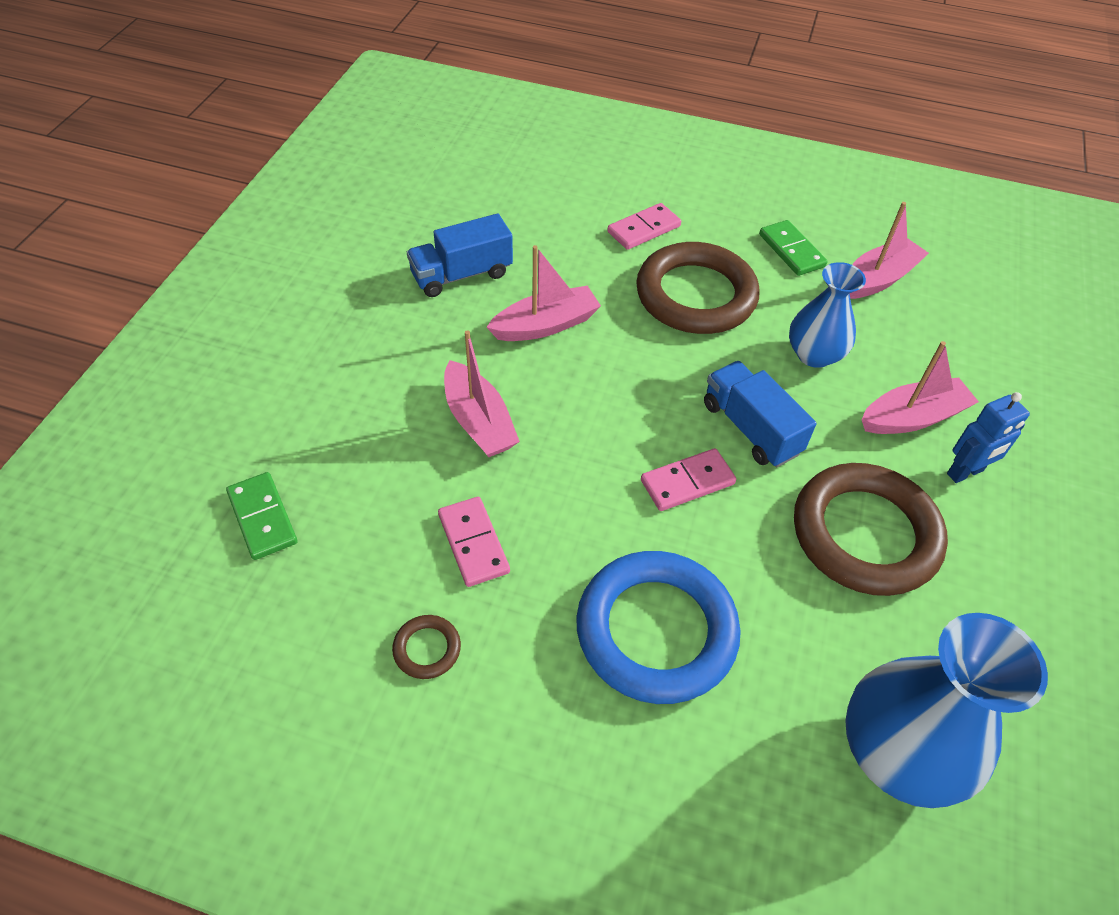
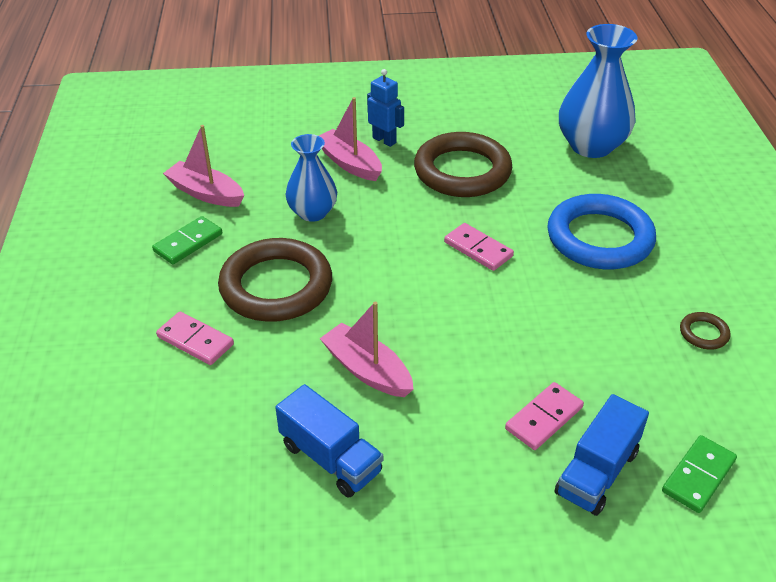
camera: 110 degrees left, 10 degrees down
pink domino [438,497,510,587] -> pink domino moved to [505,382,584,450]
pink boat [444,330,520,457] -> none
blue truck [704,361,817,467] -> blue truck moved to [555,394,649,516]

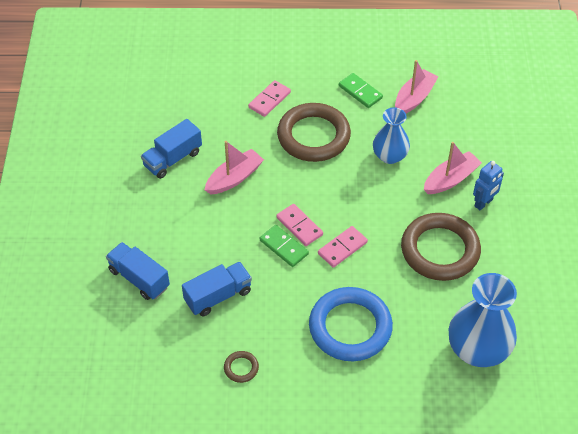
camera: 95 degrees right, 10 degrees up
pink domino [505,382,584,450] -> pink domino moved to [276,204,323,246]
green domino [662,435,737,513] -> green domino moved to [260,225,309,267]
none -> blue truck [182,262,252,316]

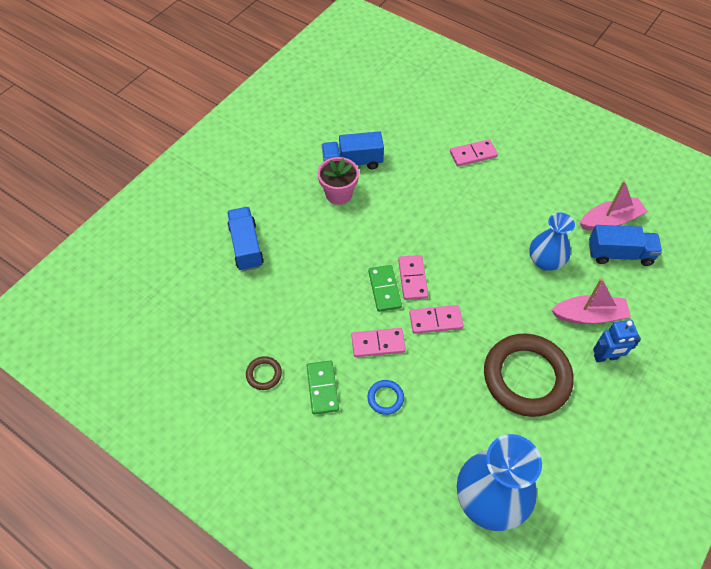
camera: 35 degrees right, 5 degrees up
blue truck [182,262,252,316] -> blue truck moved to [589,225,662,266]
pink boat [205,141,264,195] -> none
brown ring [277,103,351,162] -> none
blue ring [309,287,393,361] -> blue ring [367,380,404,415], size x0.41
green domino [339,73,383,108] -> green domino moved to [306,360,339,414]
none -> pink flower pot [317,157,359,205]
none -> pink domino [351,328,406,357]

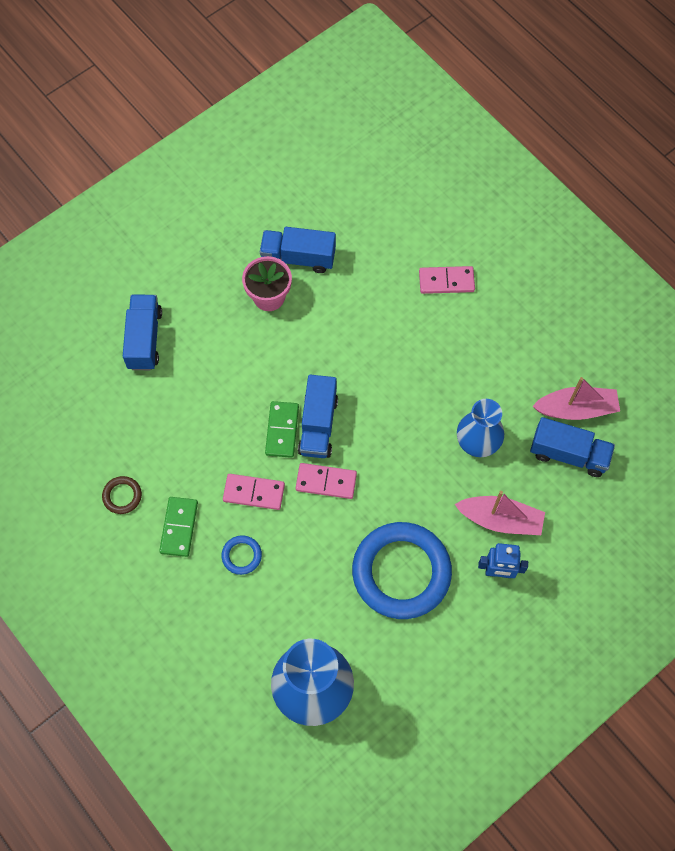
camera: 15 degrees right, 10 degrees up
pink domino [398,255,428,300] -> blue truck [298,375,338,458]
brown ring [484,333,574,417] -> blue ring [352,522,452,619]

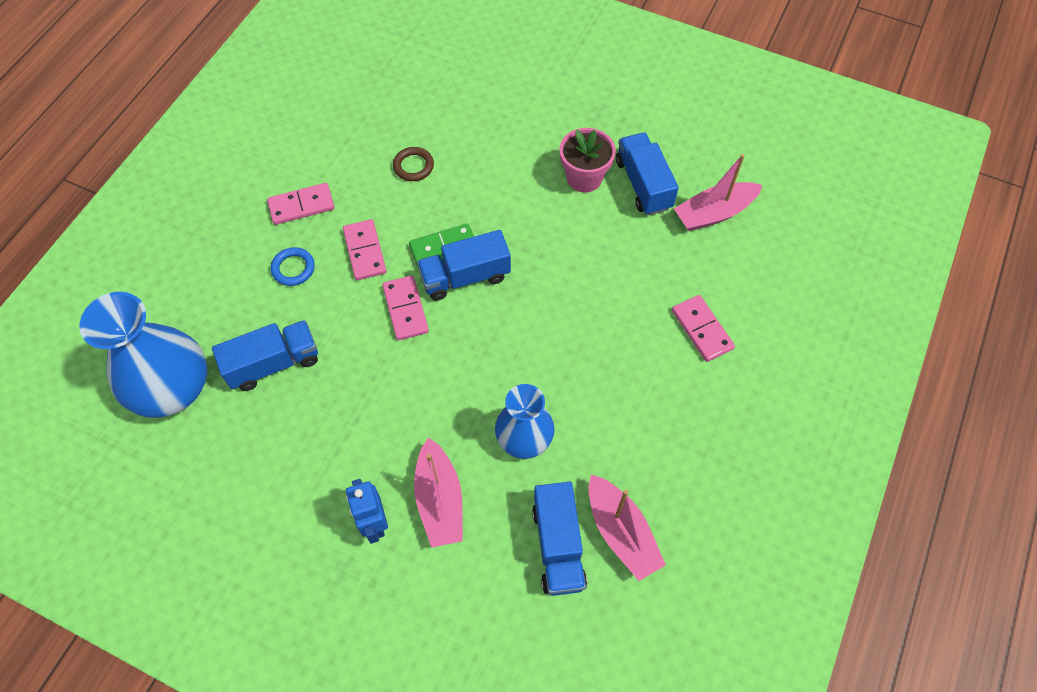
camera: 65 degrees right, 5 degrees down
brown ring [102,476,142,514] -> brown ring moved to [393,147,434,181]
blue truck [123,295,162,370] -> blue truck moved to [212,320,318,391]
green domino [159,497,198,557] -> pink domino [267,183,334,225]
blue ring [352,522,452,619] -> none
none -> pink boat [674,154,762,231]

